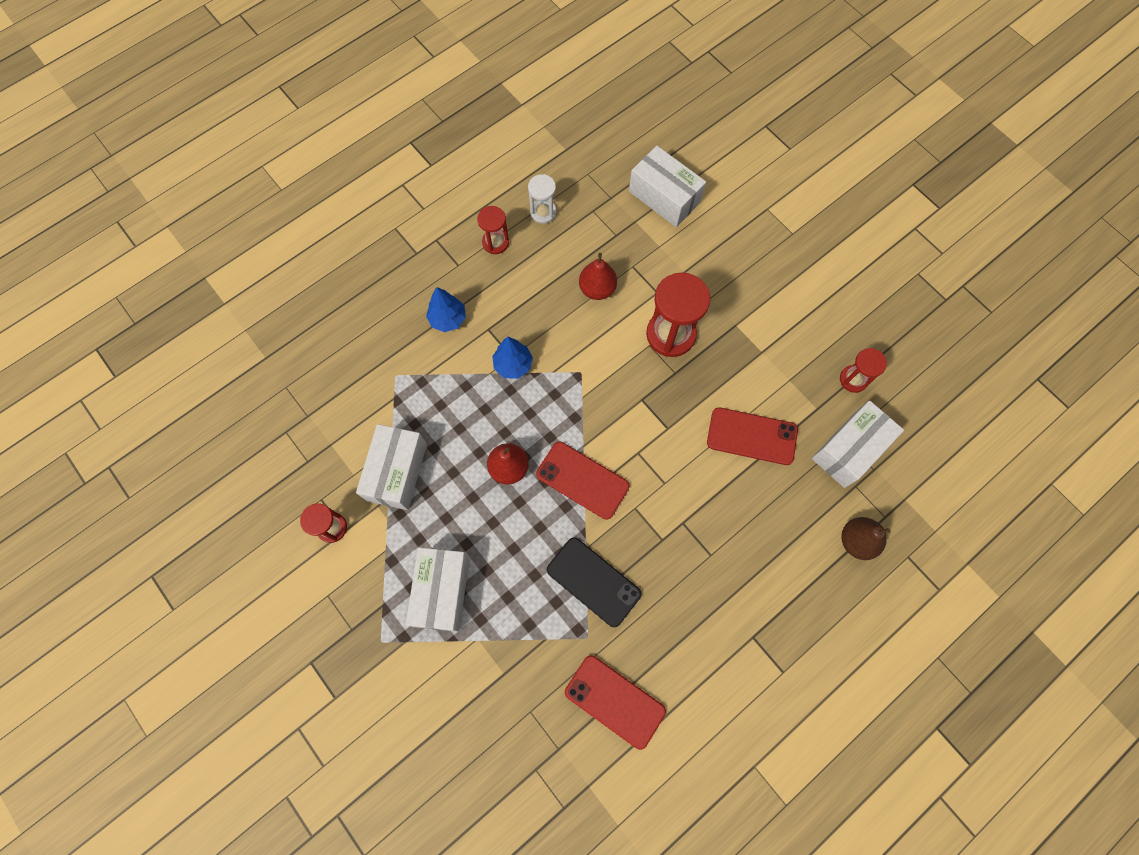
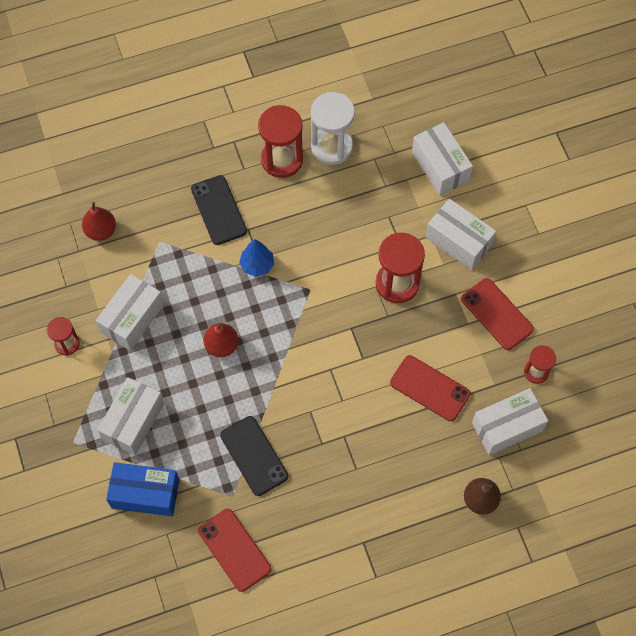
camera: 20 degrees right, 5 degrees down
blue tree [426,287,466,332] -> black phone [191,175,247,245]
red hourglass [477,206,509,254] -> red hourglass [258,105,303,178], size x1.78
white hourglass [528,174,557,224] -> white hourglass [311,92,355,165], size x1.78
red phone [536,442,630,520] -> red phone moved to [461,278,534,350]
red pear [579,253,617,300] -> red pear moved to [82,202,116,241]
none -> blue box [106,462,179,516]
none -> white box [426,199,496,270]

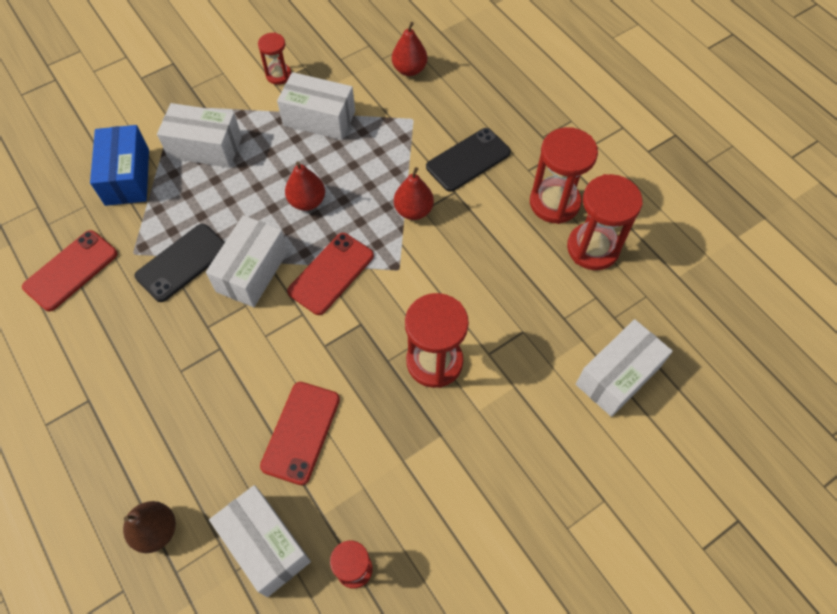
camera: 75 degrees right, 5 degrees down
blue tree [239,239,274,277] -> red pear [394,167,434,220]
white hourglass [311,92,355,165] -> red hourglass [567,174,643,270]
white box [426,199,496,270] -> white box moved to [206,215,288,307]
red phone [461,278,534,350] -> red phone moved to [287,233,374,315]

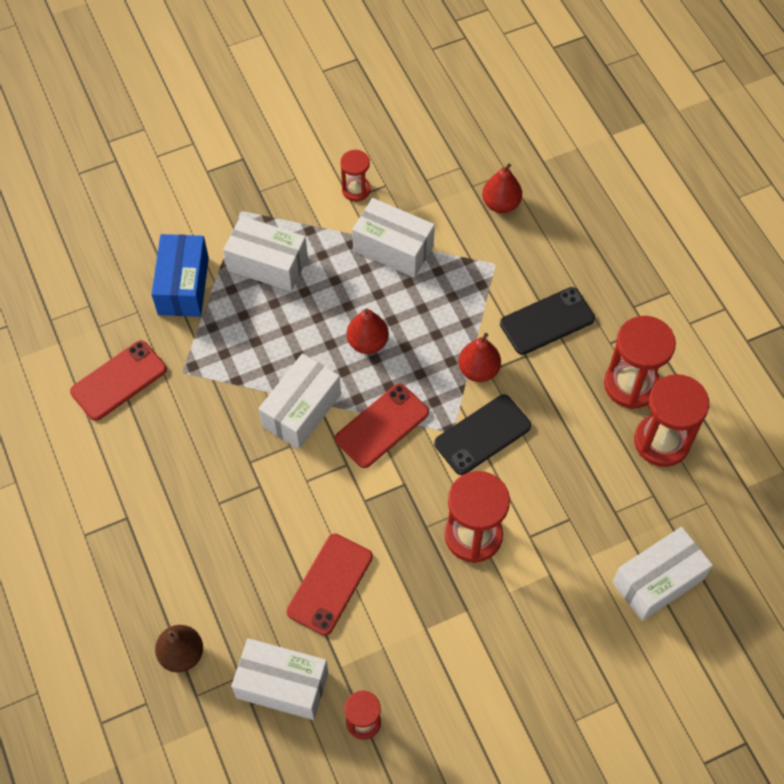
camera: 10 degrees right, 0 degrees up
black phone [135,224,225,302] -> black phone moved to [434,395,531,475]
white box [209,485,311,597] -> white box turned 45 degrees counterclockwise [231,638,328,720]

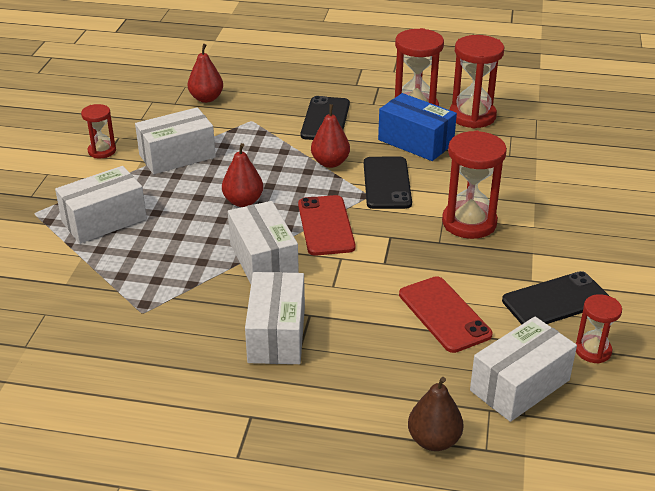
camera: 55 degrees left, 25 degrees down
red phone [70,340,167,421] -> none
blue box [151,234,209,317] -> blue box moved to [378,93,457,161]
white box [613,527,713,621] -> white box moved to [245,272,305,364]
none -> black phone [502,271,609,324]

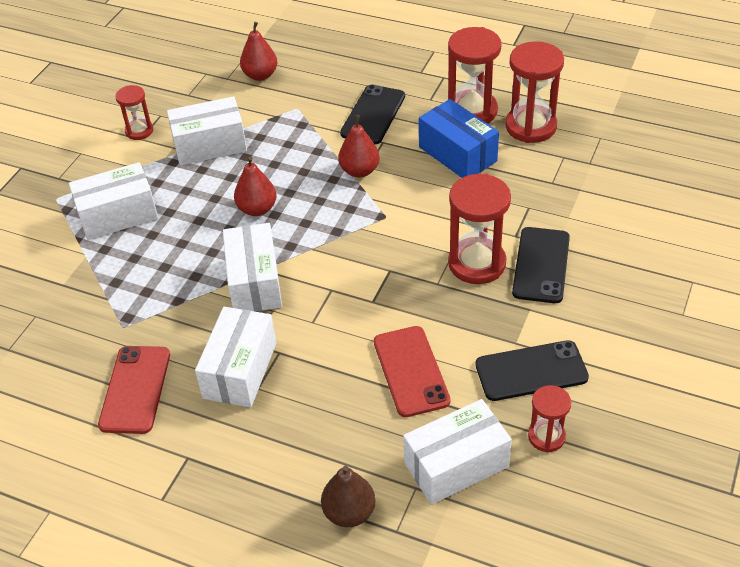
camera: 15 degrees right, 10 degrees up
red phone [298,195,356,256] -> red phone moved to [98,346,170,434]
black phone [364,156,412,209] -> black phone moved to [512,227,570,303]

